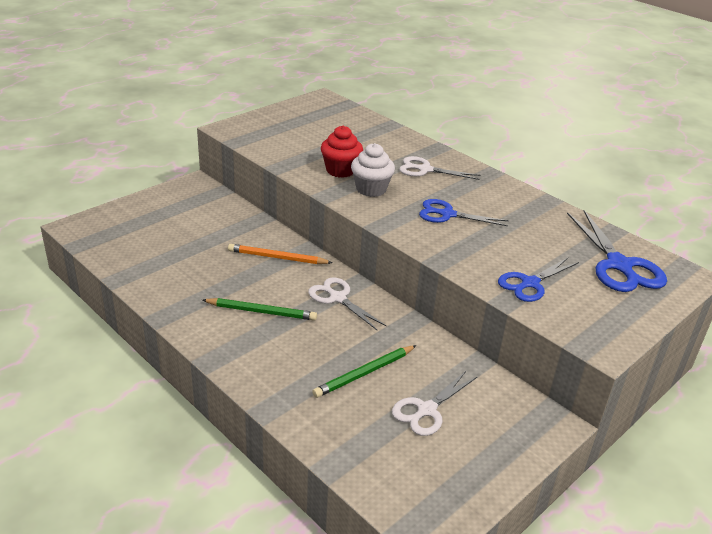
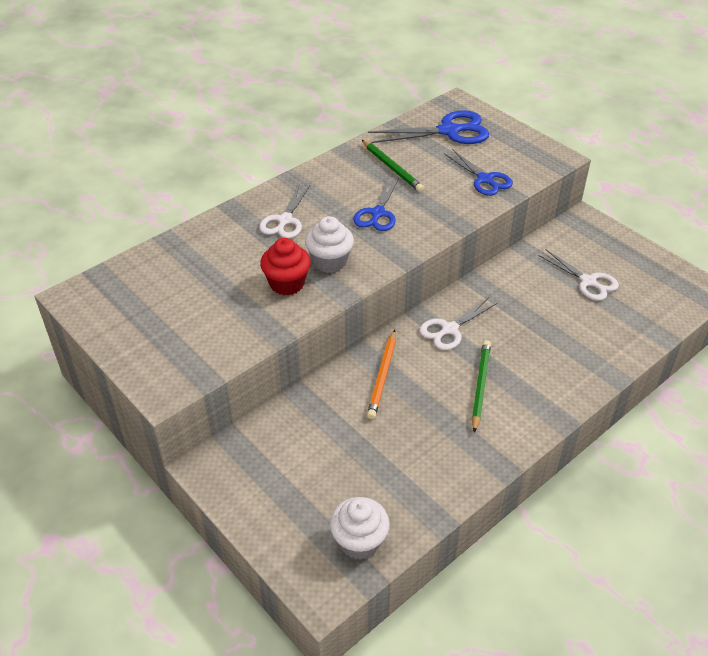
camera: 85 degrees left, 10 degrees up
green pencil [312,345,417,398] -> green pencil moved to [362,140,424,192]
none -> white cupcake [330,497,390,560]

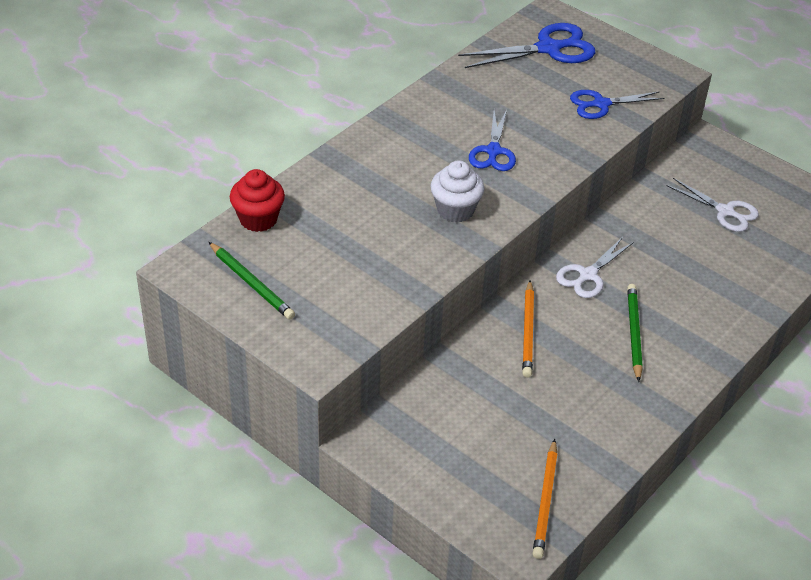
camera: 10 degrees left, 0 degrees up
white scissors [259,185,310,238] -> none
red cupcake [260,238,311,295] -> red cupcake moved to [230,169,285,232]
white cupcake [330,497,390,560] -> orange pencil [533,439,557,559]
green pencil [362,140,424,192] -> green pencil moved to [209,242,295,319]
blue scissors [444,149,513,196] -> blue scissors turned 120 degrees clockwise [570,90,664,119]

